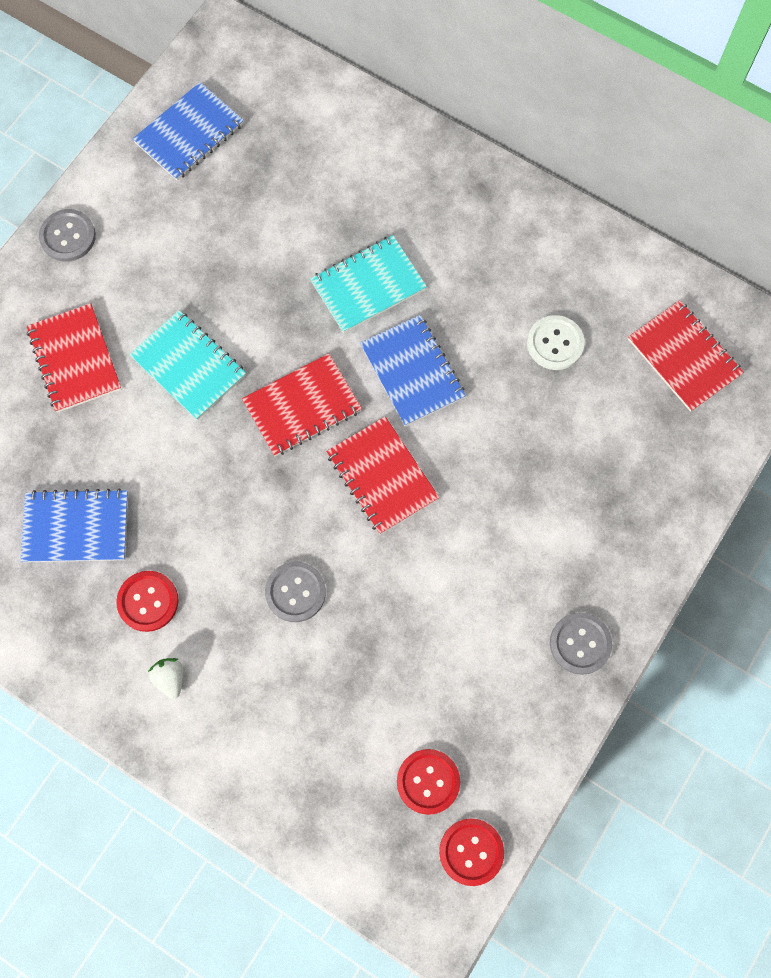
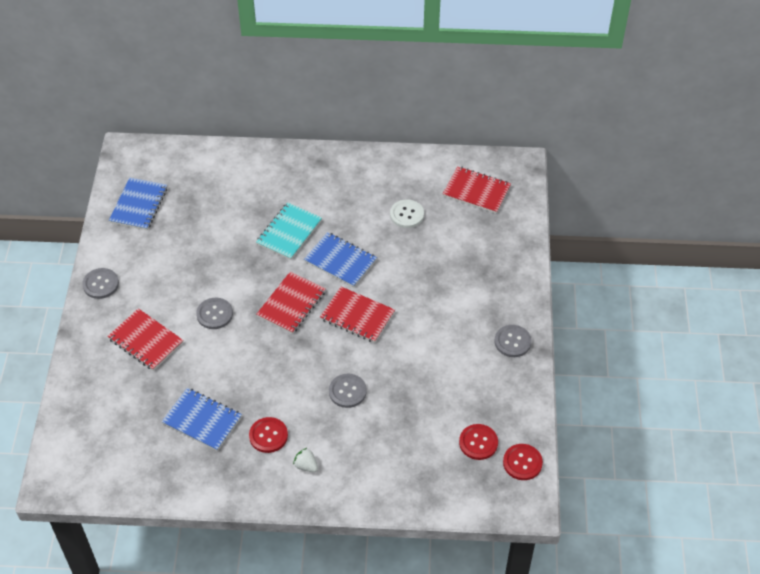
camera: 30 degrees left, 20 degrees down
blue notebook [20,489,128,562] -> blue notebook turned 60 degrees clockwise [162,388,242,451]
turquoise notebook [129,310,246,420] -> grey button [196,298,233,329]

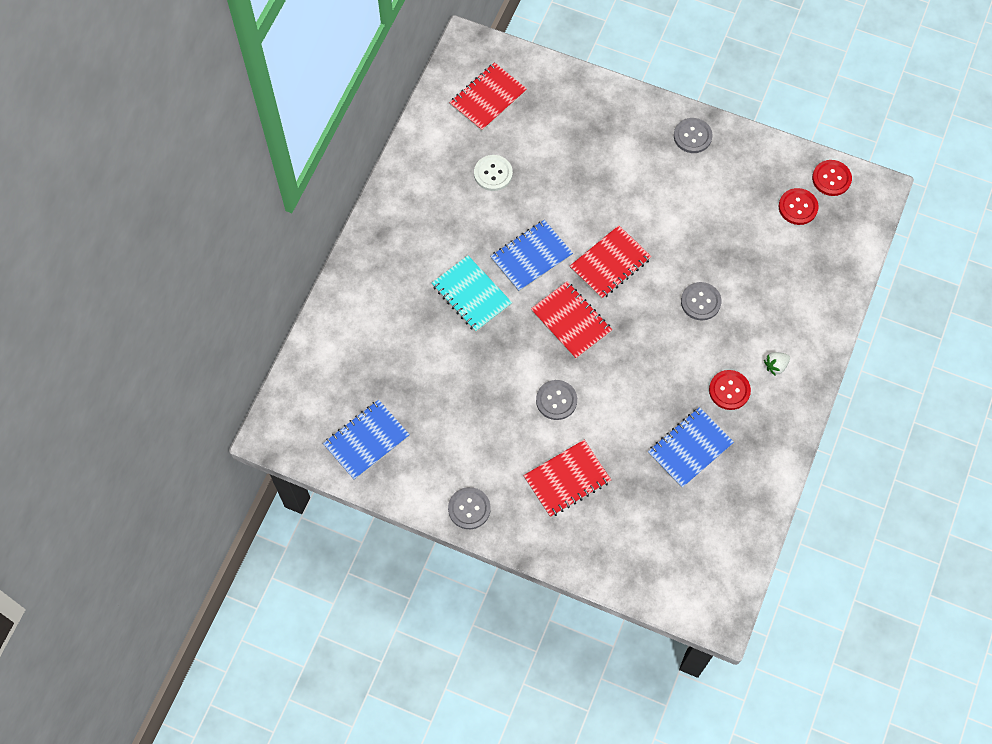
camera: 70 degrees left, 15 degrees up
blue notebook [109,178,167,230] -> blue notebook turned 75 degrees counterclockwise [323,400,410,480]

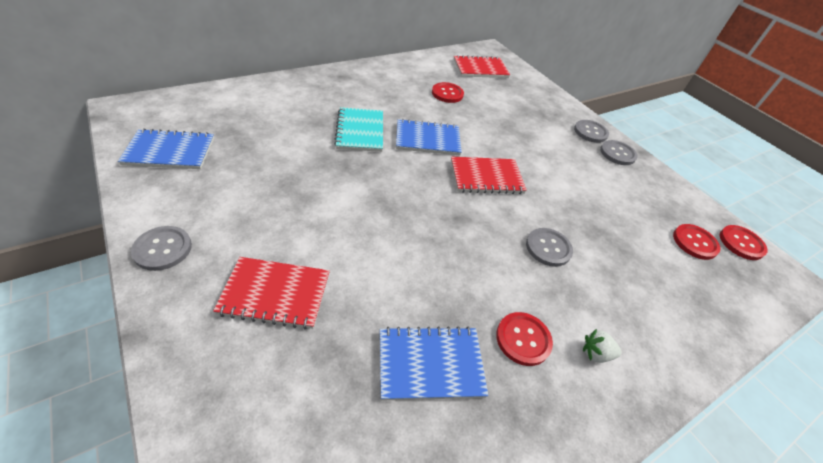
camera: 30 degrees right, 20 degrees down
white button [474,155,513,191] -> red button [432,82,464,103]
red notebook [531,281,612,359] -> none
grey button [536,380,577,420] -> grey button moved to [574,120,609,143]

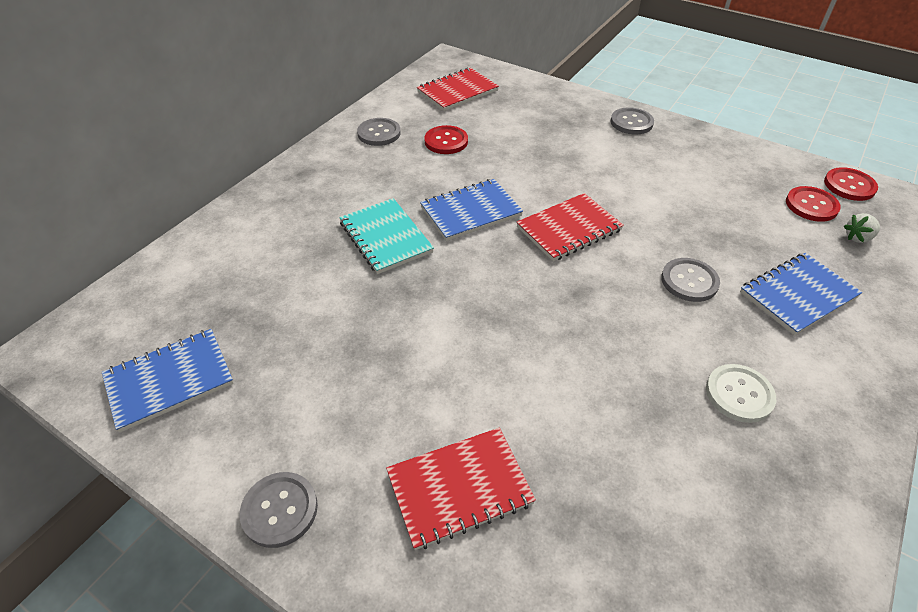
camera: 20 degrees left, 0 degrees up
blue notebook [380,326,488,400] -> blue notebook moved to [740,253,862,336]
red button [496,312,553,366] -> white button [706,364,776,423]
white strawberry [583,329,622,363] -> white strawberry moved to [844,213,880,243]
grey button [600,140,637,165] -> grey button moved to [357,118,401,146]

